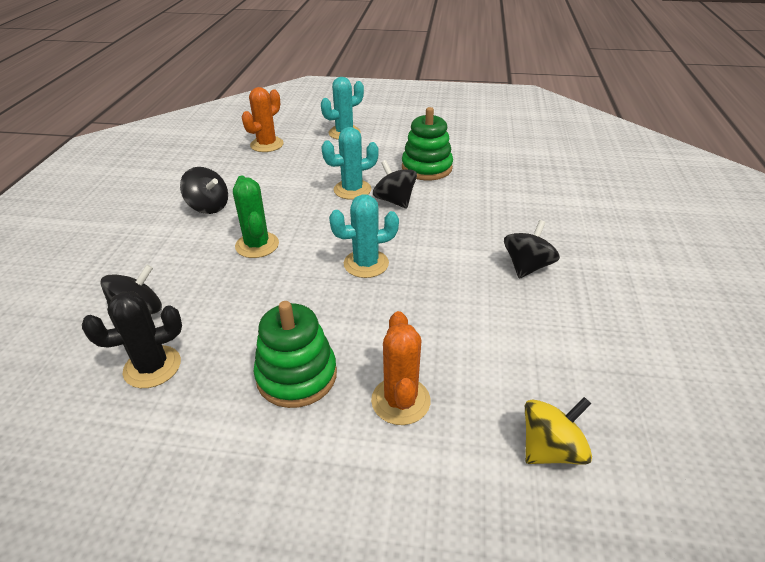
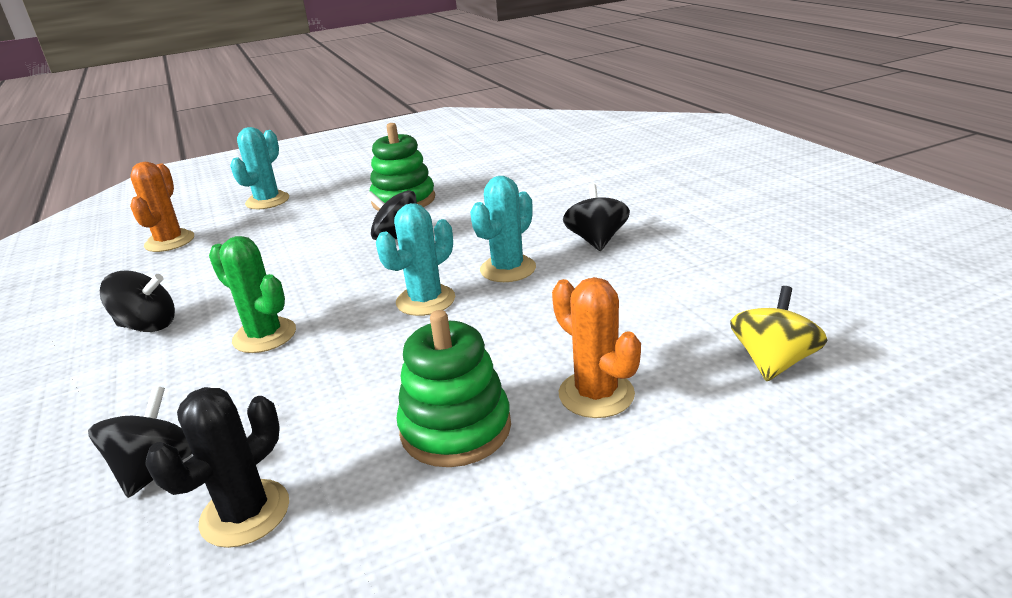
camera: 30 degrees left, 10 degrees down
turquoise cactus [321,127,379,200] -> turquoise cactus moved to [470,176,536,282]

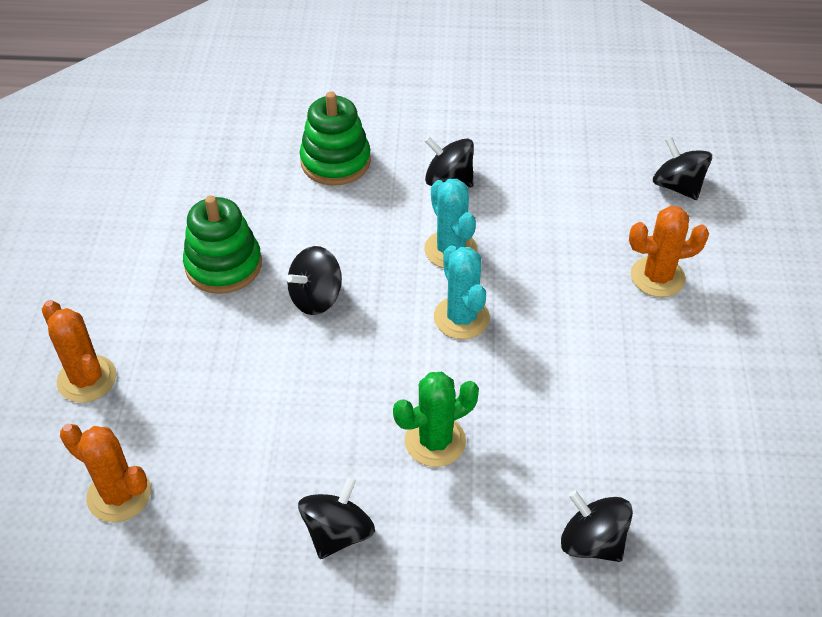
camera: 65 degrees left, 20 degrees up
black cactus [145,387,289,548] -> none
turquoise cactus [230,127,289,209] -> orange cactus [42,300,117,403]
green stacking toy [397,310,511,467] -> green stacking toy moved to [299,92,371,186]
yellow spinning top [730,286,828,381] -> black spinning top [653,137,712,200]

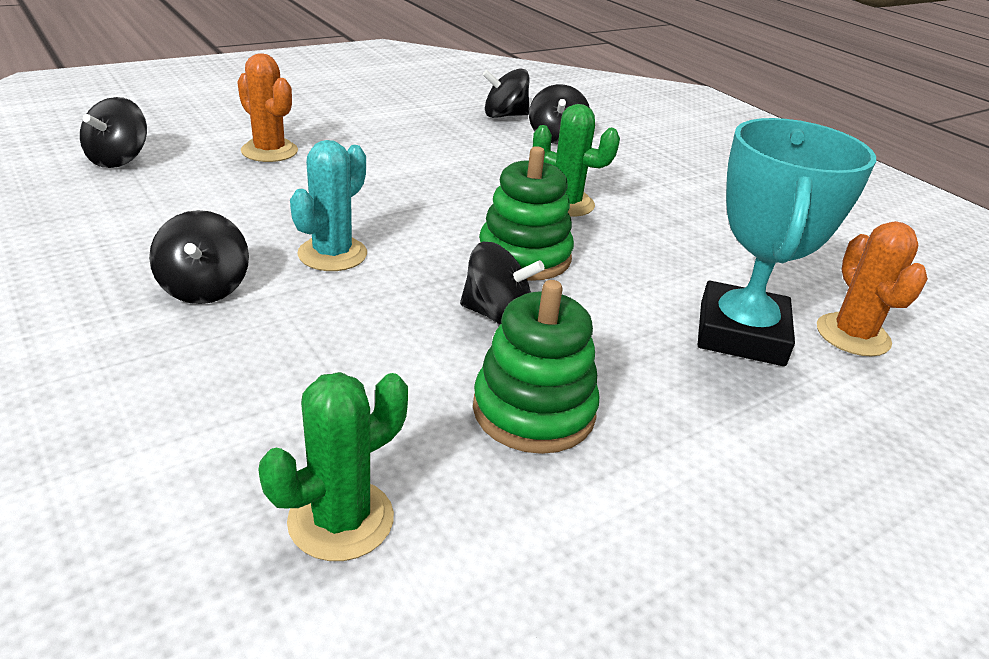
camera: 130 degrees left, 15 degrees down
orange cactus [42,300,117,403] -> none
black spinning top [298,476,375,559] -> black spinning top moved to [483,68,529,118]
green stacking toy [299,92,371,186] -> green stacking toy moved to [479,146,574,281]
turquoise cactus [434,246,490,339] -> none
none -> green cactus [258,372,408,561]
none -> turquoise trophy [698,118,876,366]

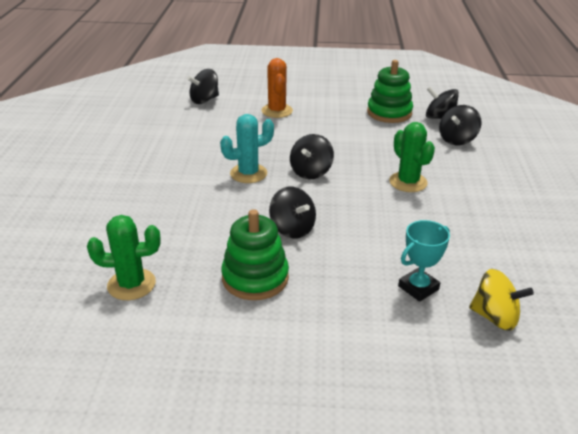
camera: 40 degrees right, 0 degrees up
black spinning top [149,210,249,304] -> black spinning top moved to [290,134,334,179]
green stacking toy [479,146,574,281] -> green stacking toy moved to [367,60,413,123]
turquoise trophy [698,118,876,366] -> turquoise trophy [398,220,450,302], size x0.53
orange cactus [817,221,928,356] -> yellow spinning top [469,269,534,331]

